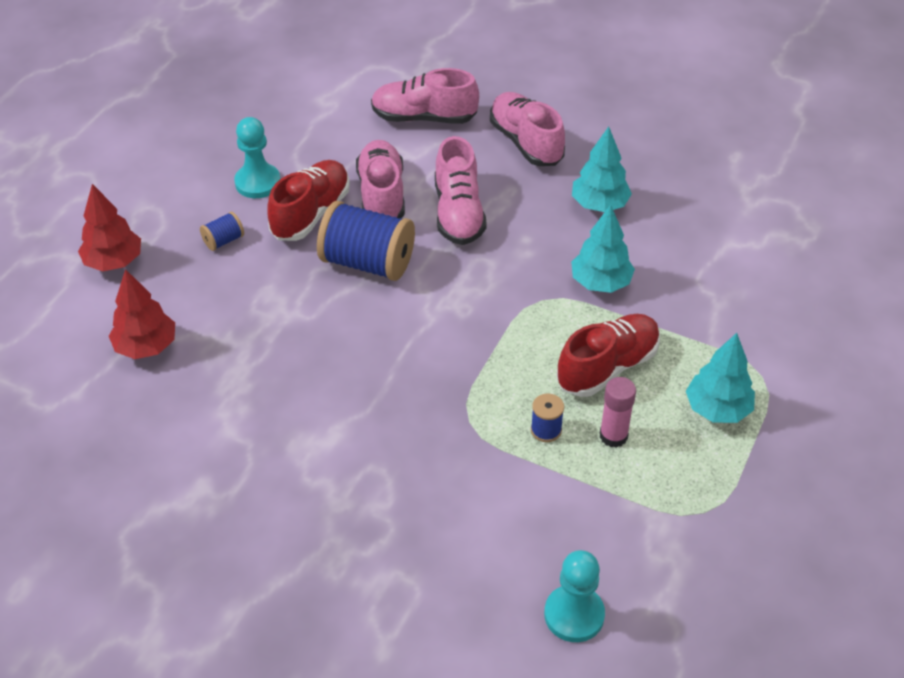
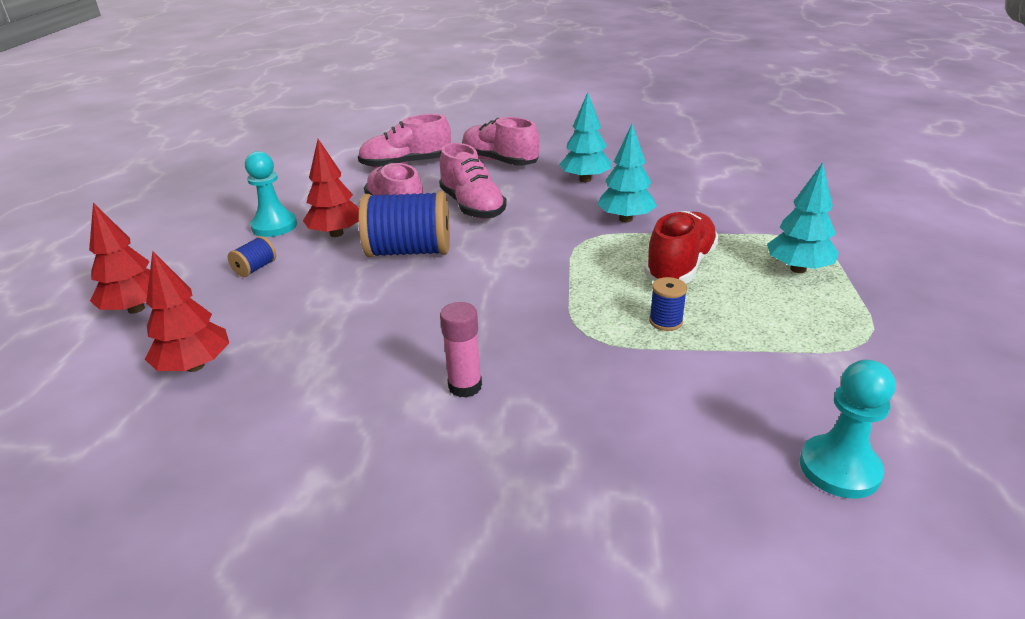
camera: 20 degrees left, 15 degrees down
red shoe [267,160,350,241] -> red tree [303,139,359,237]
pink glue stick [600,377,636,448] -> pink glue stick moved to [440,302,482,398]

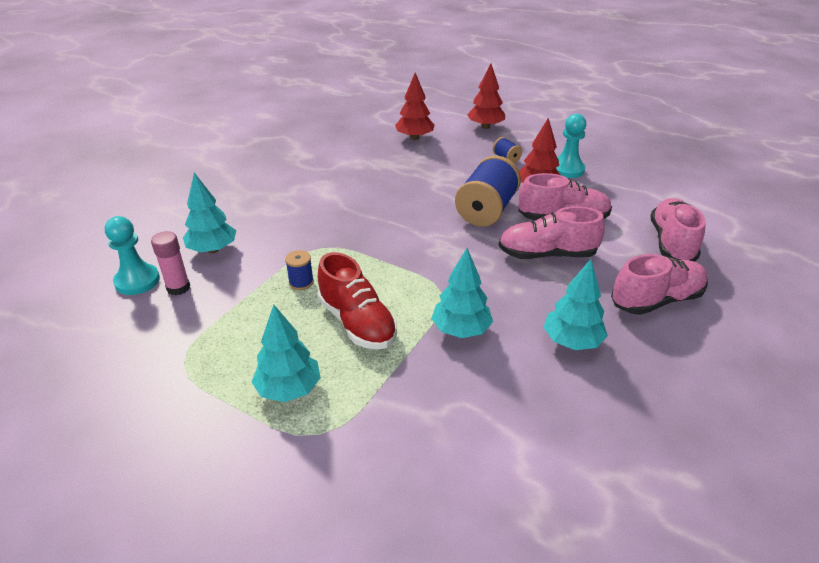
camera: 115 degrees right, 5 degrees up
pink glue stick [440,302,482,398] -> pink glue stick moved to [151,231,190,295]
none -> turquoise tree [183,173,236,253]

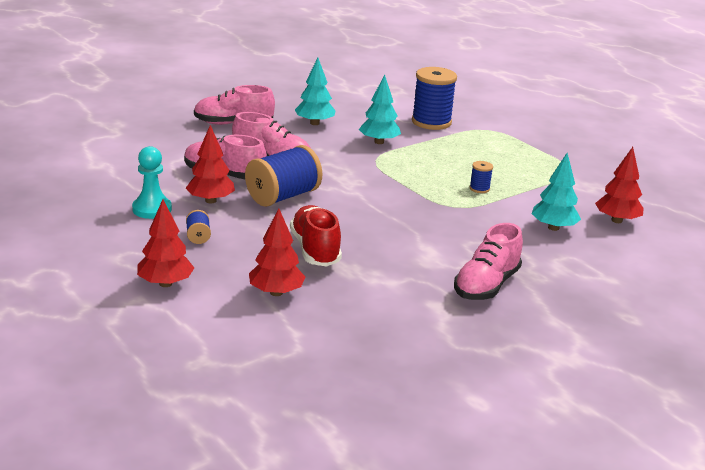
camera: 160 degrees left, 10 degrees down
turquoise pawn [105,216,160,295] -> red tree [595,147,644,223]
pink glue stick [151,231,190,295] -> none
turquoise tree [252,305,321,402] -> none
red shoe [318,252,397,349] -> red shoe moved to [290,205,342,267]
pink shoe [650,198,706,261] -> pink shoe moved to [454,223,523,300]
none -> blue spool [412,67,457,130]

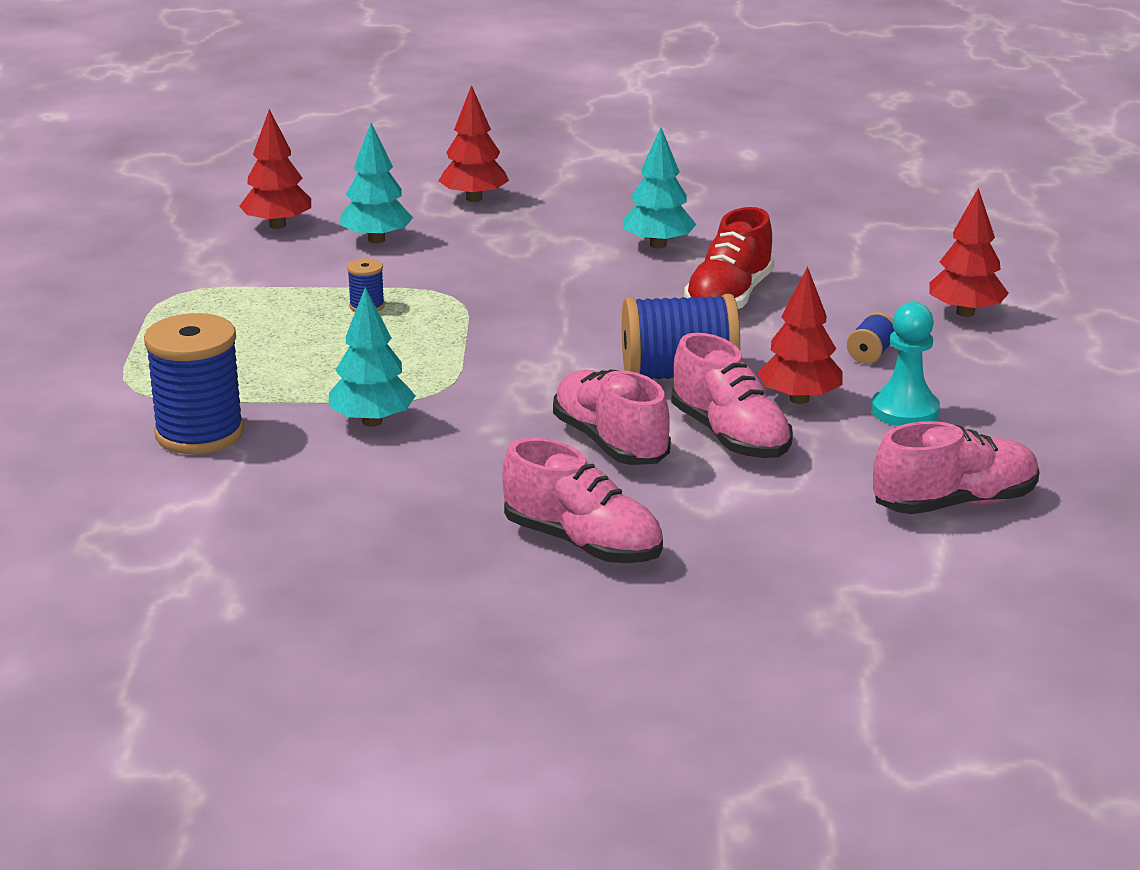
camera: 140 degrees left, 0 degrees up
red tree [249,208,305,296] -> red tree moved to [439,85,509,202]
turquoise tree [295,58,335,125] -> turquoise tree moved to [623,127,697,249]
pink shoe [454,223,523,300] -> pink shoe moved to [873,421,1039,514]

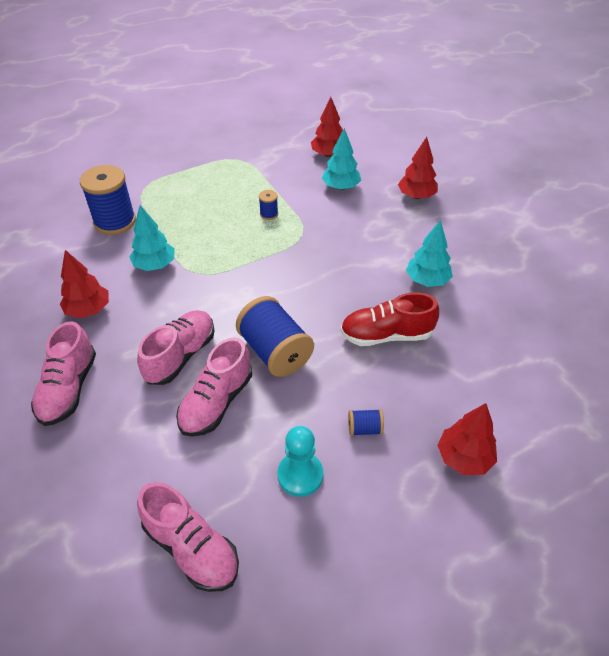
camera: 60 degrees right, 20 degrees up
red tree [757,267,842,404] -> red tree moved to [60,250,109,318]

